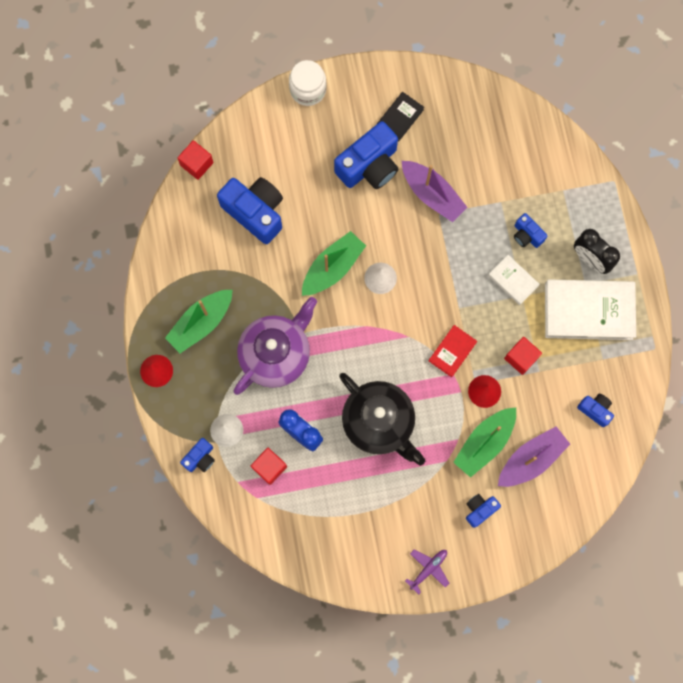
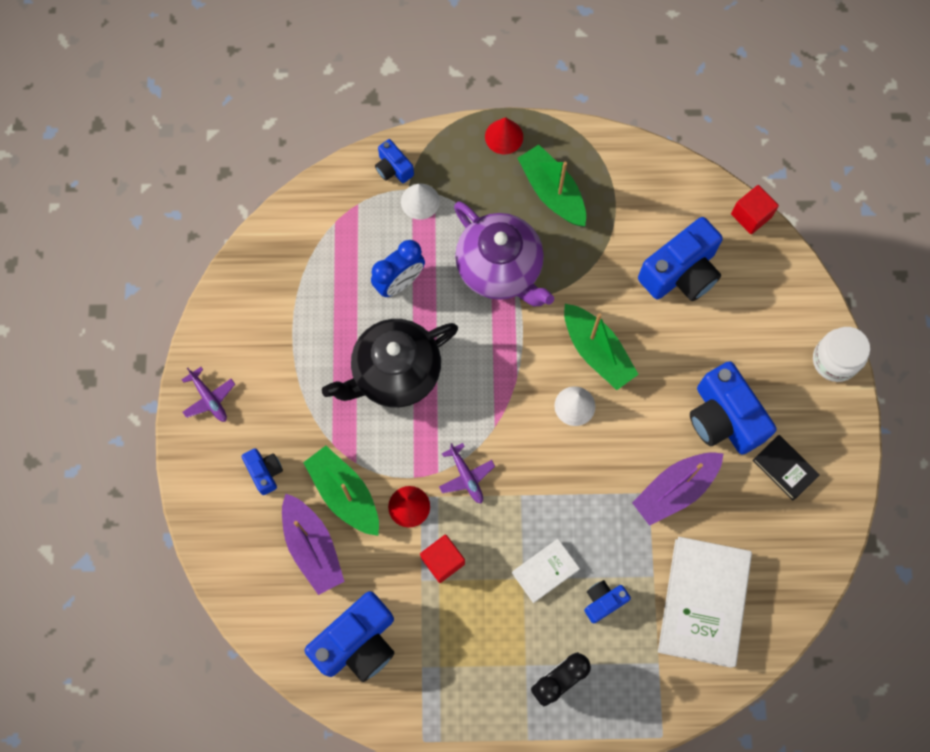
camera: 100 degrees right, 5 degrees down
red cube [251,448,287,485] -> none
red book [429,325,477,377] -> purple plane [439,443,495,504]
white book [545,279,636,340] -> white book moved to [658,537,752,668]
blue camera [577,394,614,427] -> blue camera [304,591,395,682], size x1.98

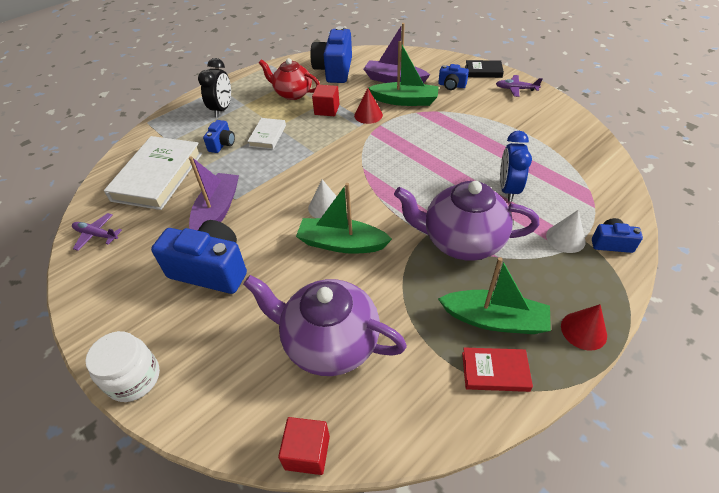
camera: 140 degrees right, 25 degrees down
black teapot [322,319,458,408] -> none
purple plane [439,443,495,504] -> purple plane moved to [72,213,122,251]
blue camera [638,217,723,301] -> purple teapot [243,275,407,376]
white book [658,537,752,668] -> white book turned 45 degrees clockwise [104,136,202,210]
black book [752,435,820,501] -> black book moved to [465,60,504,78]
none -> red teapot [259,58,320,100]
none -> red book [462,348,533,392]

